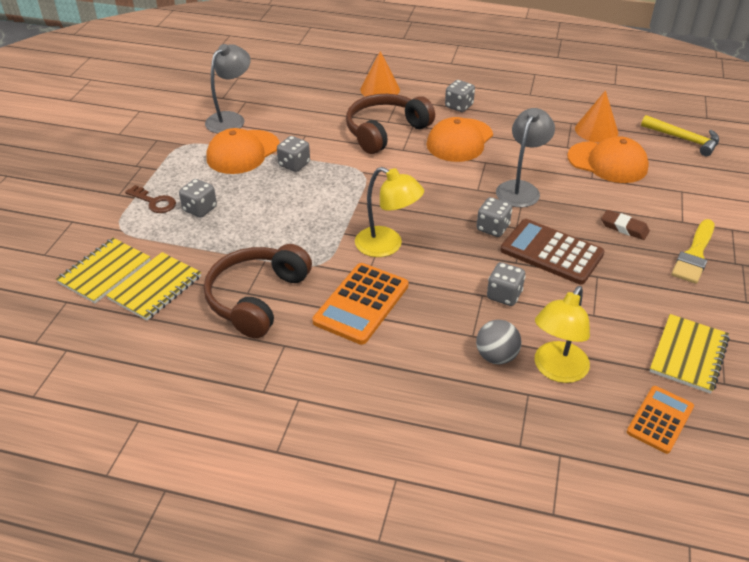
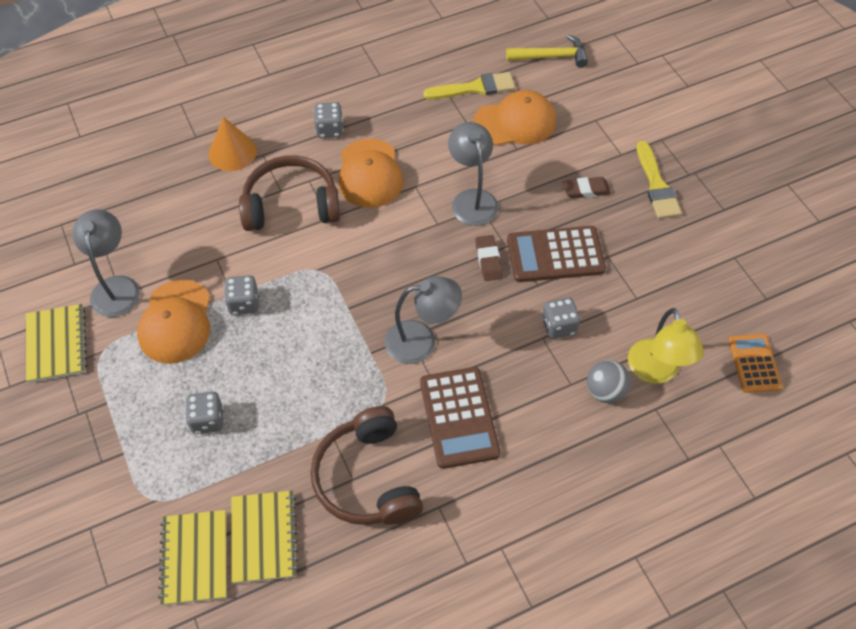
camera: 40 degrees left, 15 degrees up
brown key [125,185,176,213] -> none
orange calculator [312,263,409,345] -> brown calculator [420,367,500,469]
brown headphones [346,94,435,154] -> brown headphones turned 75 degrees clockwise [239,155,340,231]
yellow lamp [355,167,424,257] -> grey lamp [385,276,462,364]
grey dice [476,197,512,237] -> brown eraser [475,235,503,281]
orange cone [575,90,618,143] -> yellow brush [423,72,515,99]
yellow notebook [649,314,730,394] -> yellow notebook moved to [26,304,87,383]

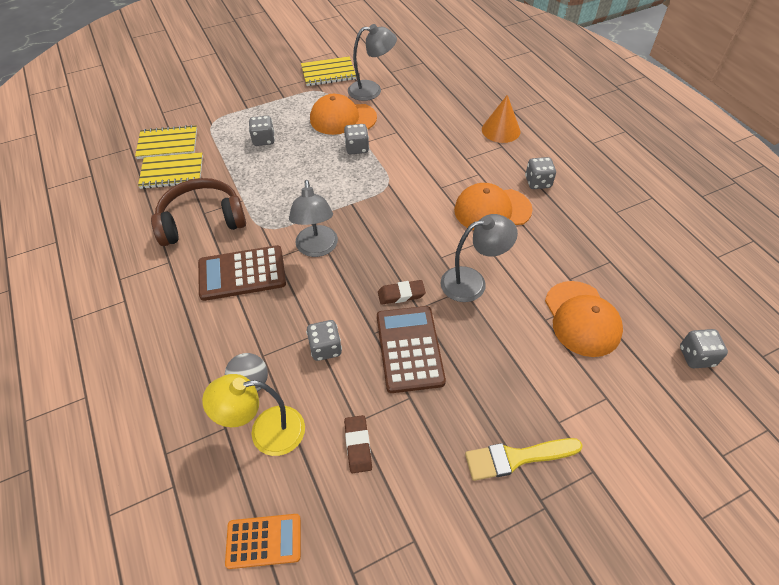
camera: 90 degrees right, 5 degrees down
brown headphones [239,155,340,231] -> none
yellow brush [423,72,515,99] -> none
yellow hammer [506,35,588,68] -> grey dice [680,329,728,368]
brown eraser [563,177,611,199] -> brown eraser moved to [344,415,372,473]

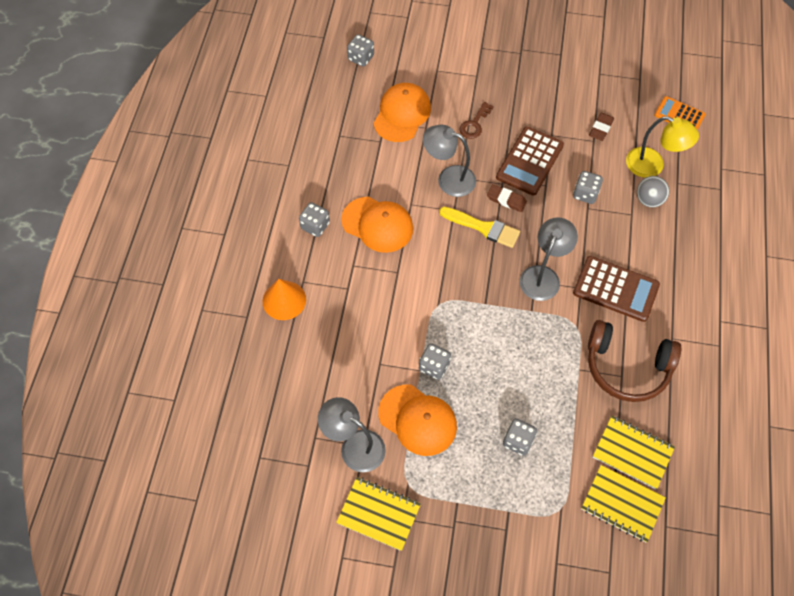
camera: 145 degrees left, 10 degrees up
yellow brush [465,438,583,481] -> yellow brush moved to [439,207,520,248]
none -> brown key [459,102,494,139]

